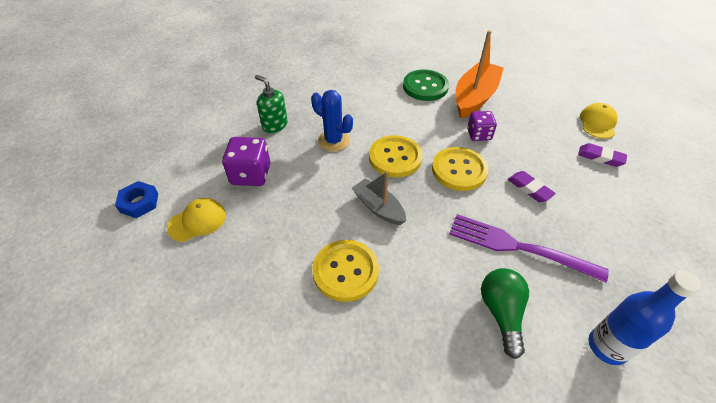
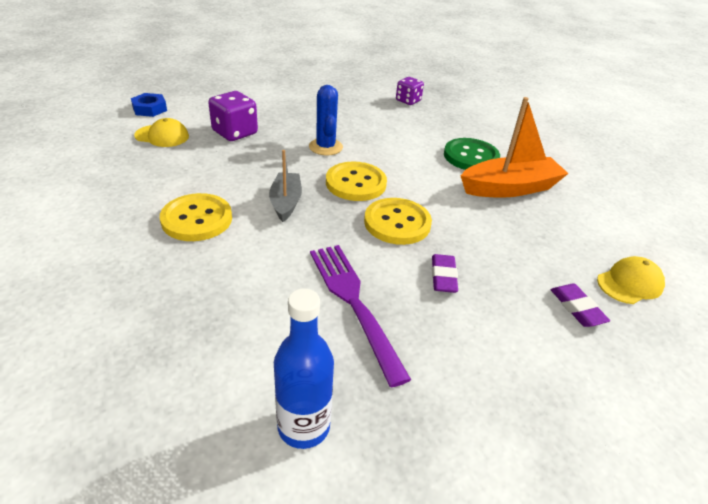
camera: 40 degrees right, 10 degrees down
green soap dispenser [255,75,288,133] -> none
purple dice [467,111,497,141] -> purple dice moved to [396,77,424,105]
green light bulb [481,268,529,359] -> none

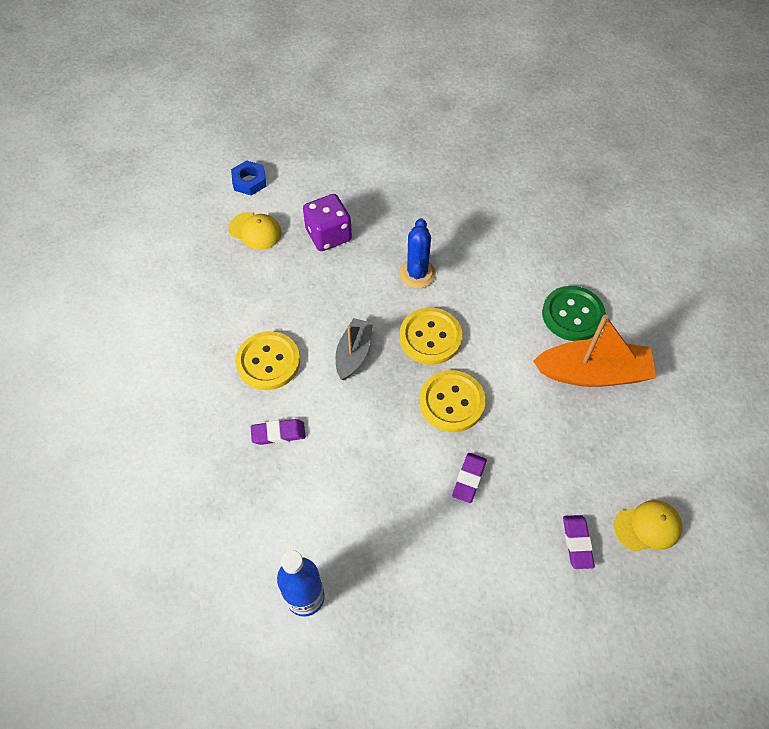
camera: 20 degrees right, 20 degrees up
purple fork [310,245,411,387] -> none
purple dice [396,77,424,105] -> none
none -> purple eraser [251,419,306,445]

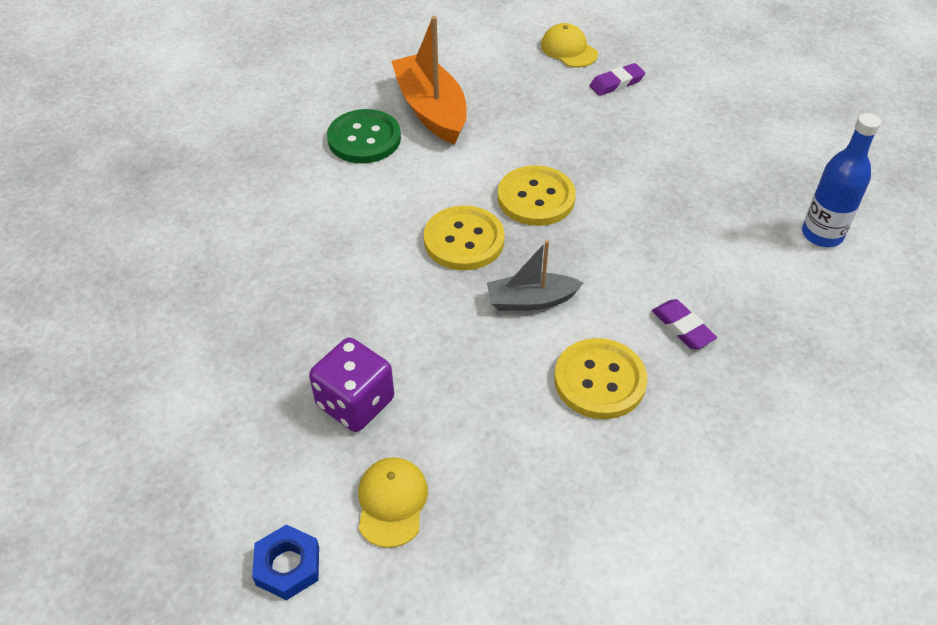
camera: 115 degrees left, 10 degrees down
blue cactus [399,218,436,289] -> none
purple eraser [452,453,487,503] -> none

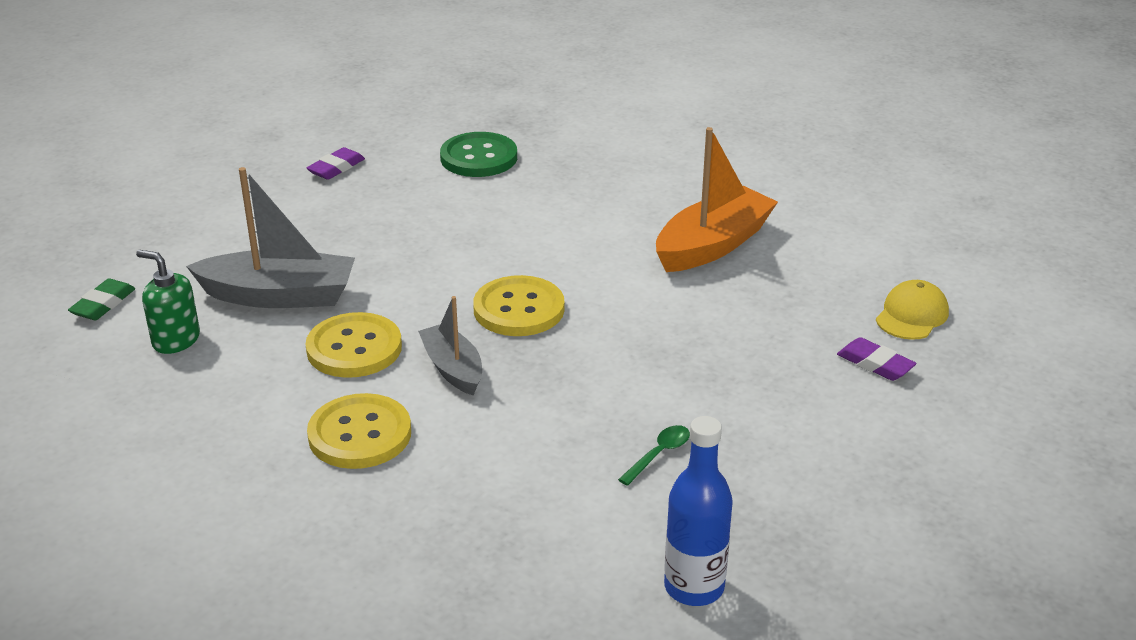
camera: 70 degrees right, 15 degrees down
blue nut [252,524,319,600] -> green eraser [68,278,135,320]
purple dice [309,337,394,432] -> grey boat [186,167,355,308]
green button [327,109,401,163] -> green button moved to [440,132,517,177]
yellow cap [358,457,428,548] -> green soap dispenser [136,250,200,354]
yellow button [498,165,576,226] -> yellow button moved to [305,312,402,378]
purple eraser [652,299,717,349] -> purple eraser moved to [307,147,365,180]
none -> green spoon [618,425,690,486]

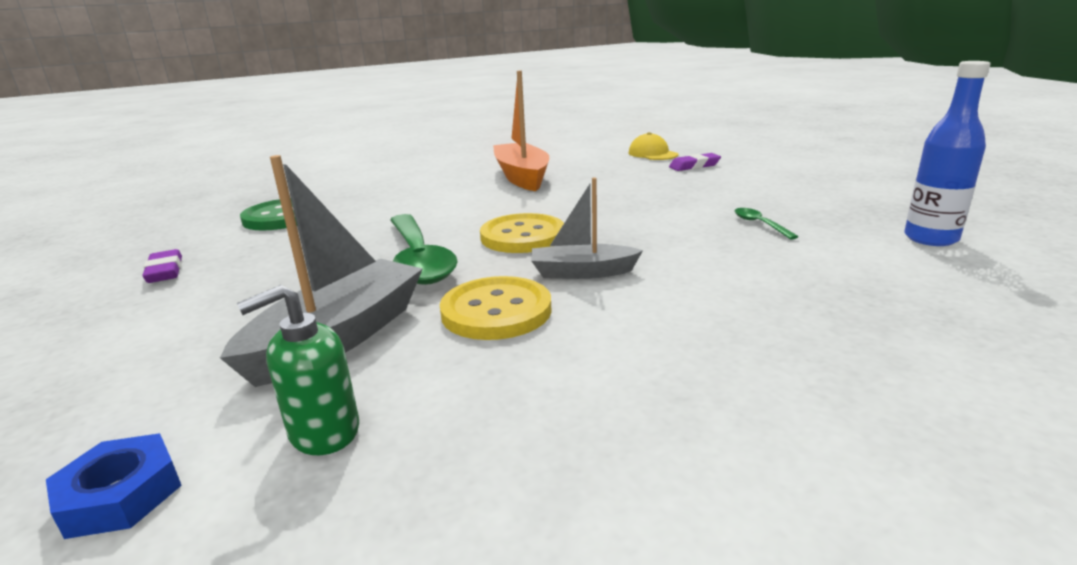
camera: 60 degrees left, 10 degrees down
green eraser [68,278,135,320] -> blue nut [46,433,182,539]
yellow button [307,393,411,469] -> none
none -> green spoon [390,214,458,285]

